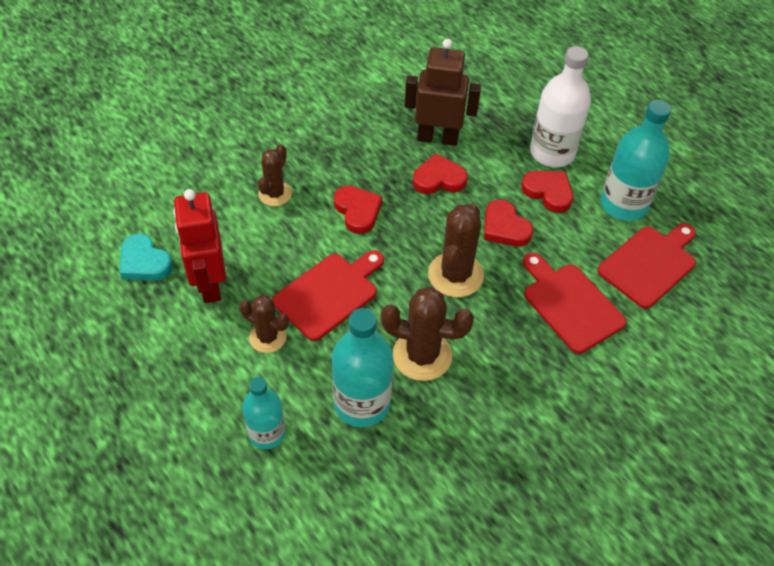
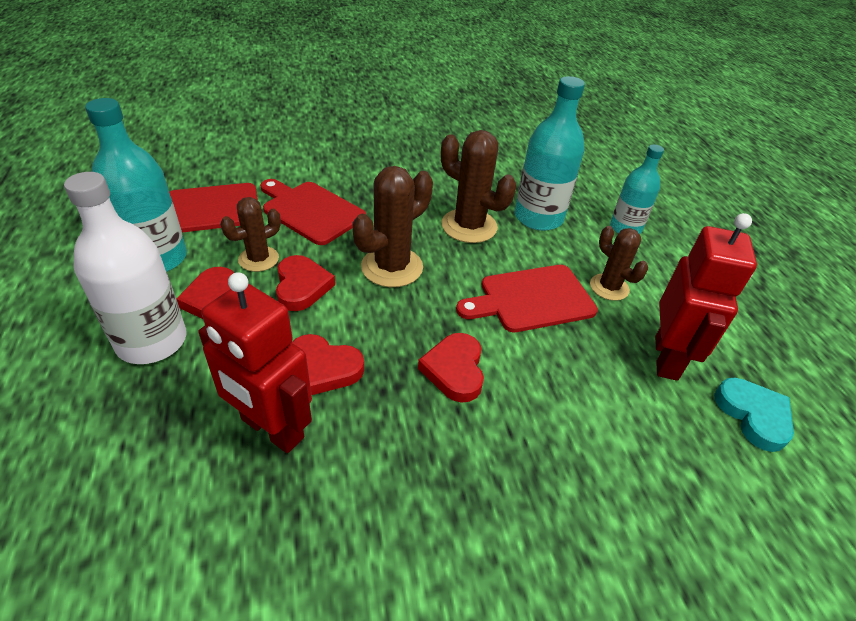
camera: 155 degrees left, 10 degrees down
brown cactus [258,144,292,206] -> brown cactus moved to [220,197,281,272]
brown robot [405,39,481,146] -> red robot [198,272,312,453]
red cutting board [523,253,627,354] -> red cutting board turned 135 degrees clockwise [260,179,366,245]

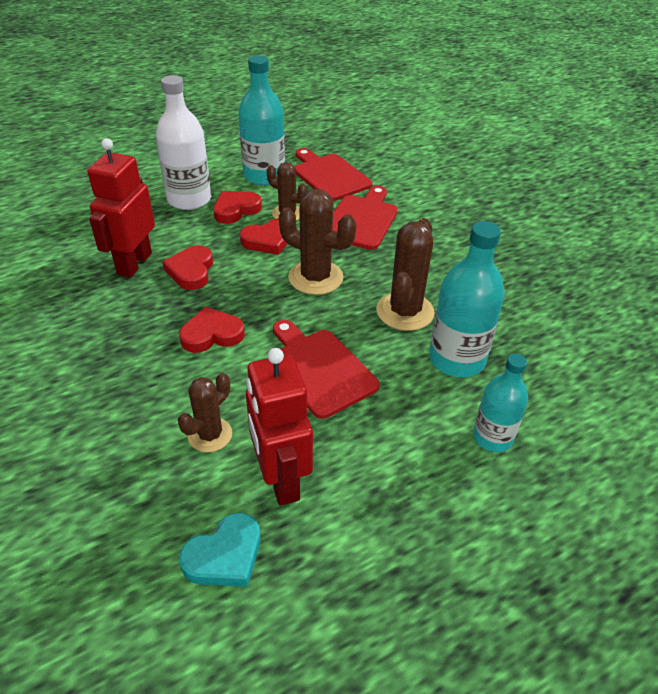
camera: 75 degrees right, 0 degrees up
brown cactus [590,226,648,301] -> brown cactus moved to [178,373,232,452]
red robot [655,213,757,381] -> red robot turned 75 degrees clockwise [246,348,313,505]

